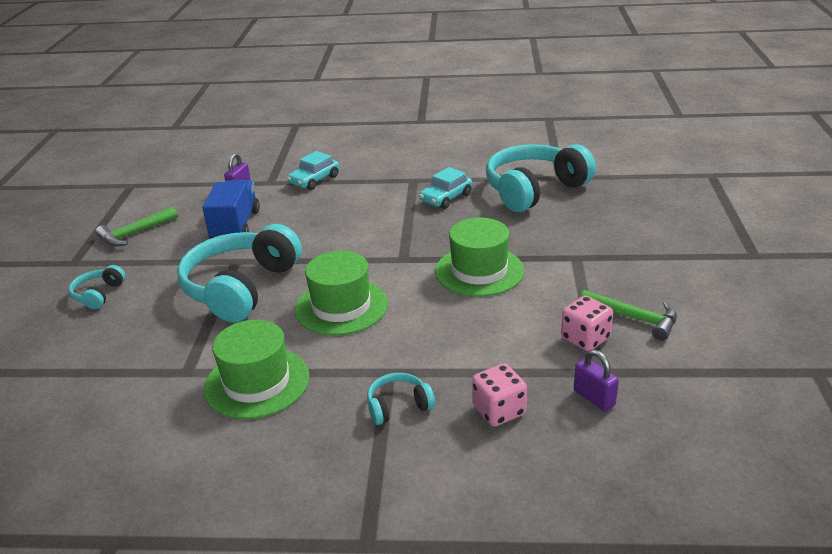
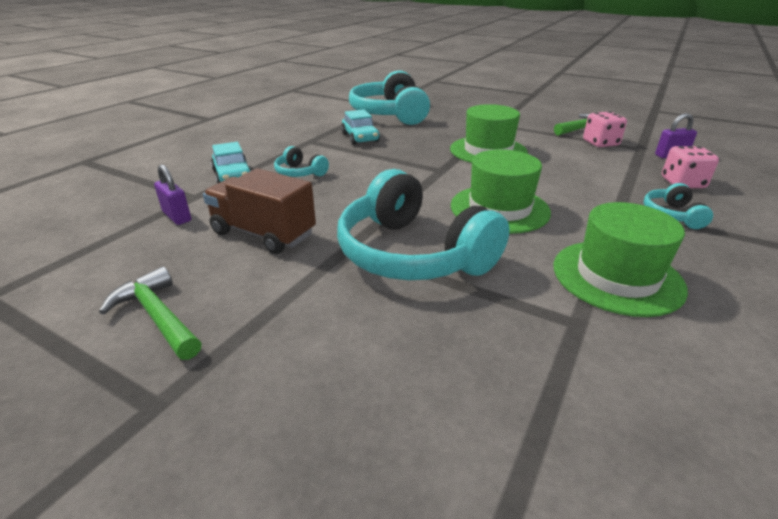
camera: 65 degrees left, 0 degrees up
turquoise headphones [68,265,126,309] -> turquoise headphones moved to [274,146,329,177]
green hammer [95,206,178,246] -> green hammer turned 150 degrees clockwise [99,267,202,360]
blue truck [202,180,260,239] -> brown truck [203,168,316,254]

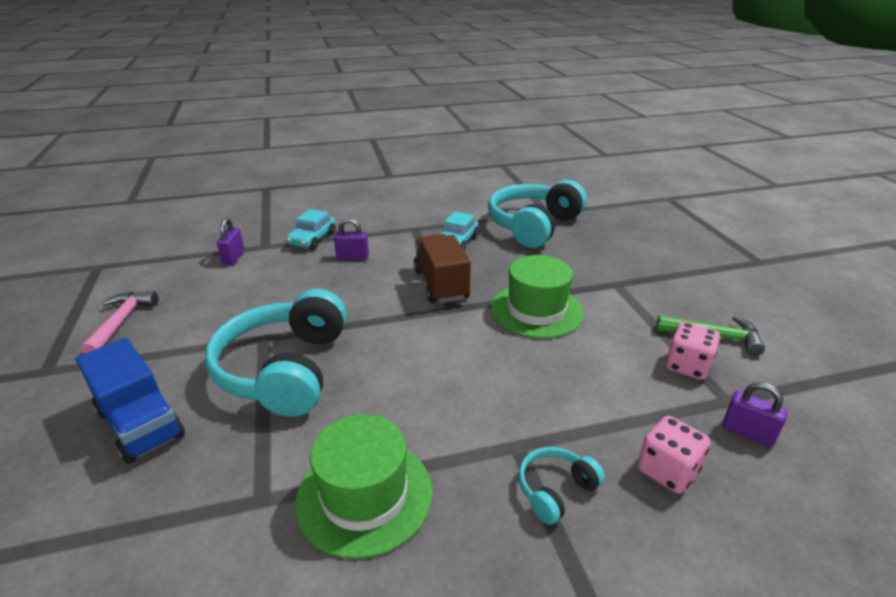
camera: 45 degrees right, 0 degrees up
green hammer [99,267,202,360] -> pink hammer [81,291,158,354]
brown truck [203,168,316,254] -> brown truck moved to [413,234,471,303]
turquoise headphones [274,146,329,177] -> purple padlock [334,218,369,260]
green hat [451,149,551,234] -> none
none -> blue truck [76,338,185,464]

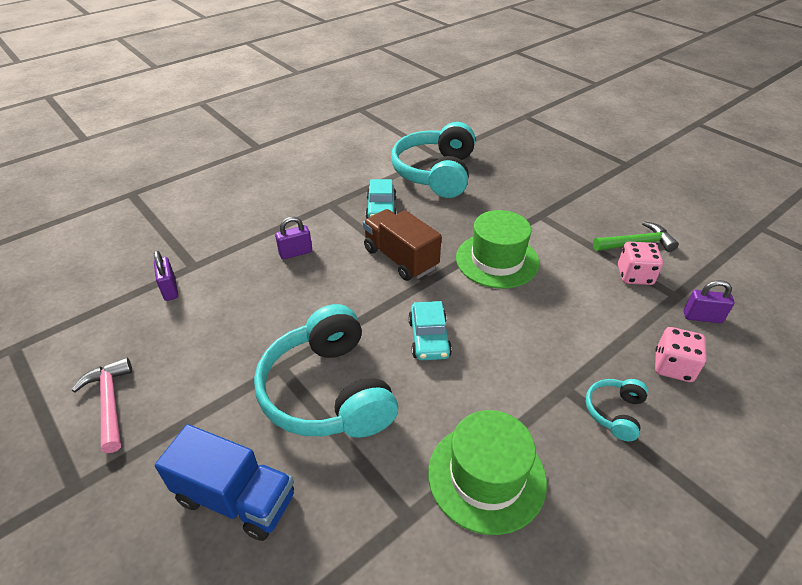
camera: 25 degrees left, 10 degrees up
turquoise car [286,209,336,249] -> turquoise car moved to [408,301,452,360]

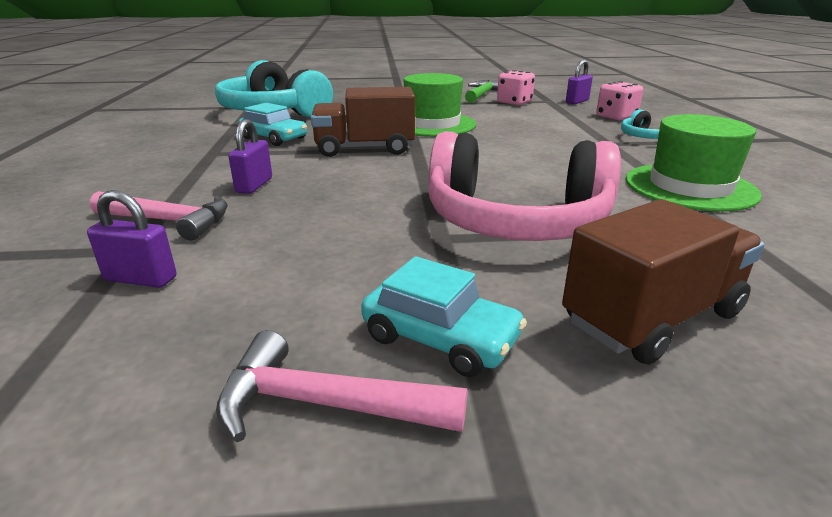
camera: 55 degrees left, 15 degrees down
blue truck [155,424,294,541] -> brown truck [562,199,764,365]
turquoise headphones [254,304,398,438] -> pink headphones [428,131,621,241]
turquoise car [408,301,452,360] -> turquoise car moved to [361,256,527,377]
none -> pink hammer [90,191,228,240]

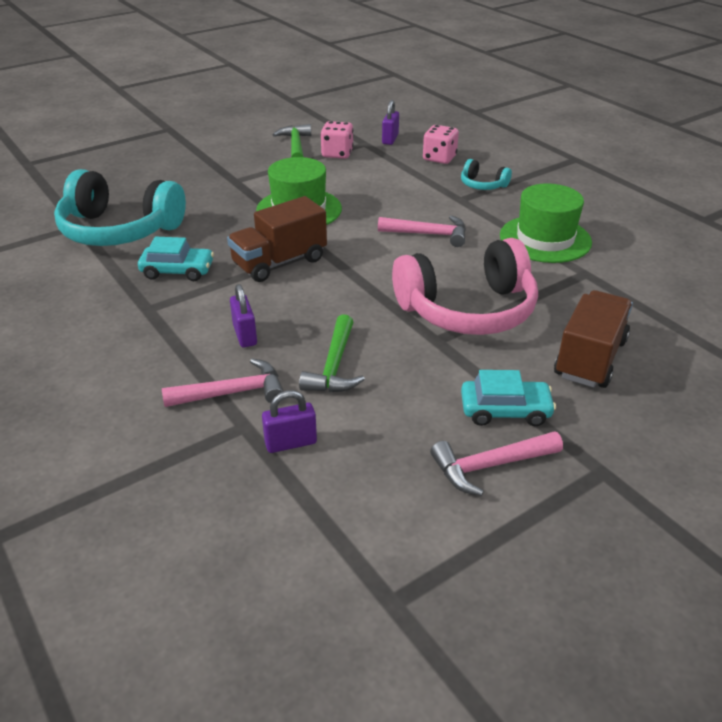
camera: 30 degrees left, 10 degrees up
none -> green hammer [299,314,365,392]
none -> pink hammer [378,215,466,247]

